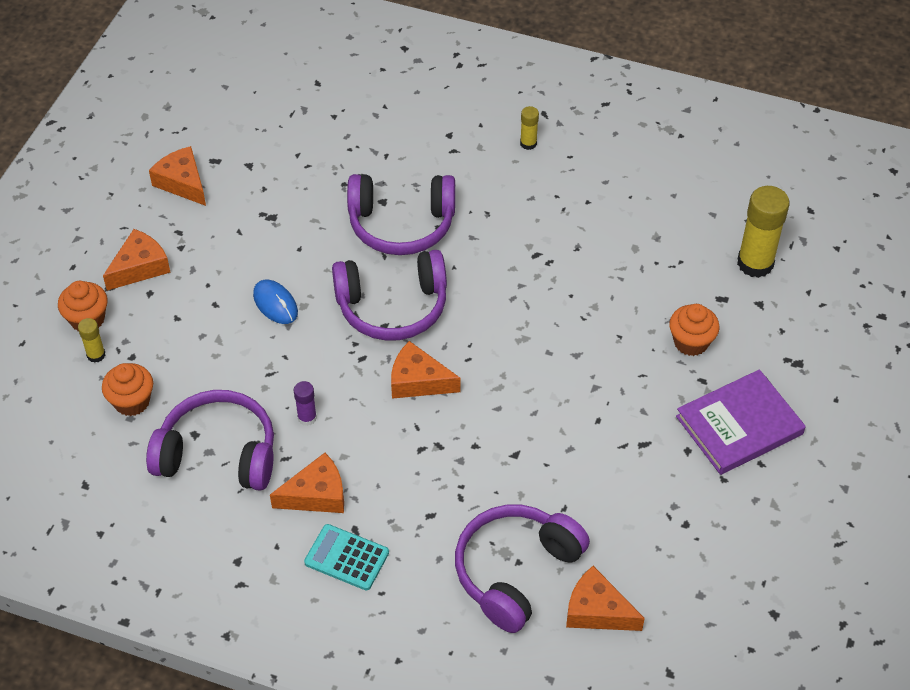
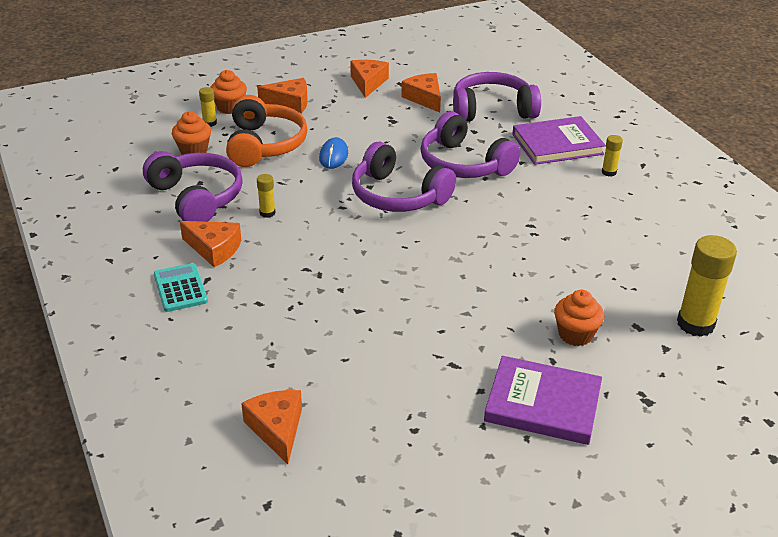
camera: 45 degrees right, 15 degrees down
purple glue stick [294,381,317,426] -> yellow glue stick [257,174,276,218]
orange cheese [391,341,461,399] -> orange cheese moved to [401,73,441,112]
purple headphones [455,505,590,633] -> purple headphones moved to [453,72,541,122]
none -> orange headphones [226,95,308,167]
none -> purple book [512,116,606,165]

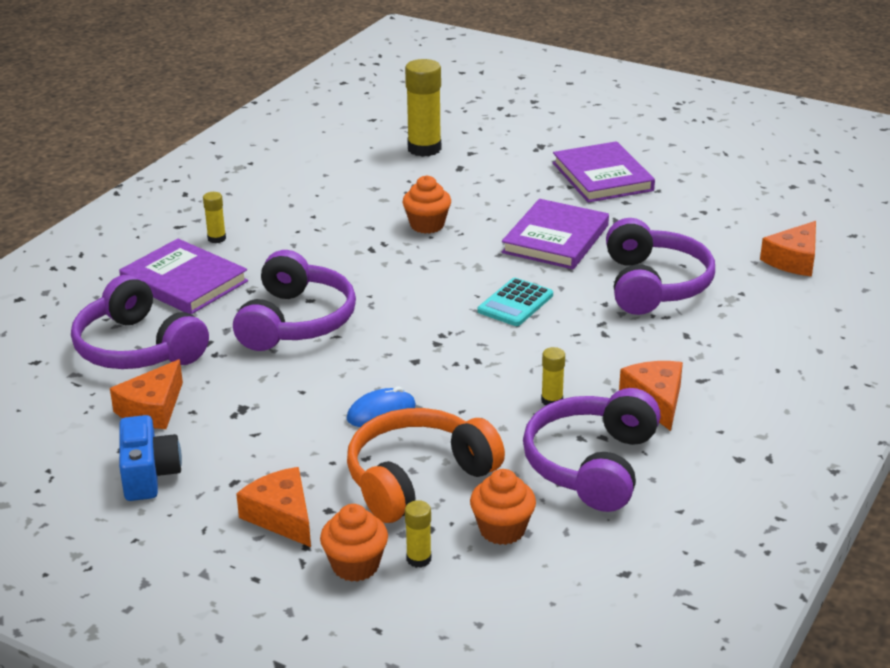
camera: 125 degrees left, 5 degrees down
turquoise calculator [154,263,208,312] -> turquoise calculator moved to [478,278,553,326]
orange cheese [350,60,389,98] -> blue camera [119,415,182,501]
purple headphones [352,142,456,212] -> purple headphones moved to [606,218,715,315]
orange cupcake [554,290,604,346] -> orange cupcake moved to [403,175,451,234]
none -> purple book [502,199,609,269]

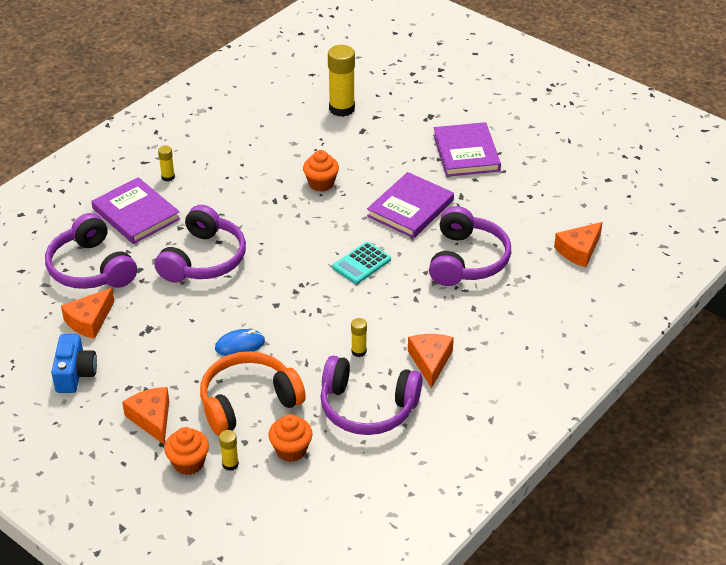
camera: 10 degrees right, 10 degrees up
purple headphones [523,388,661,512] -> purple headphones turned 105 degrees counterclockwise [320,356,422,435]

